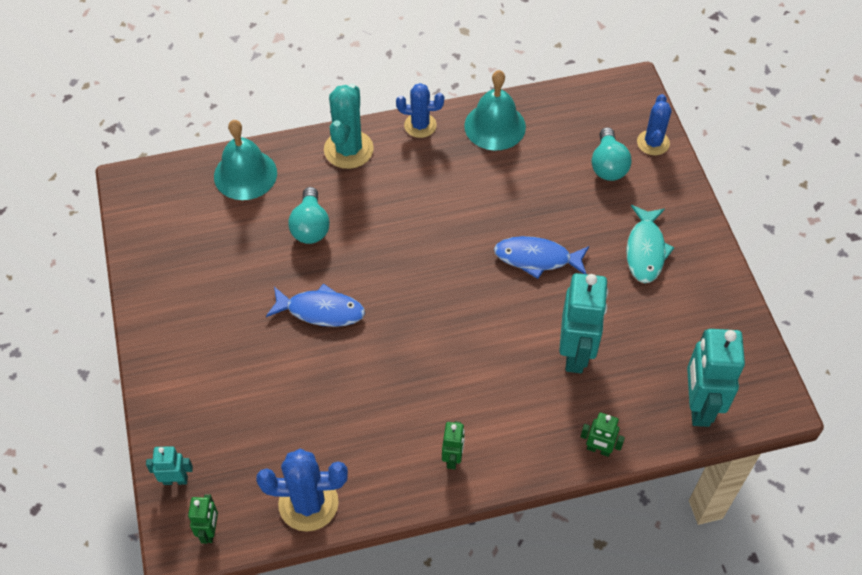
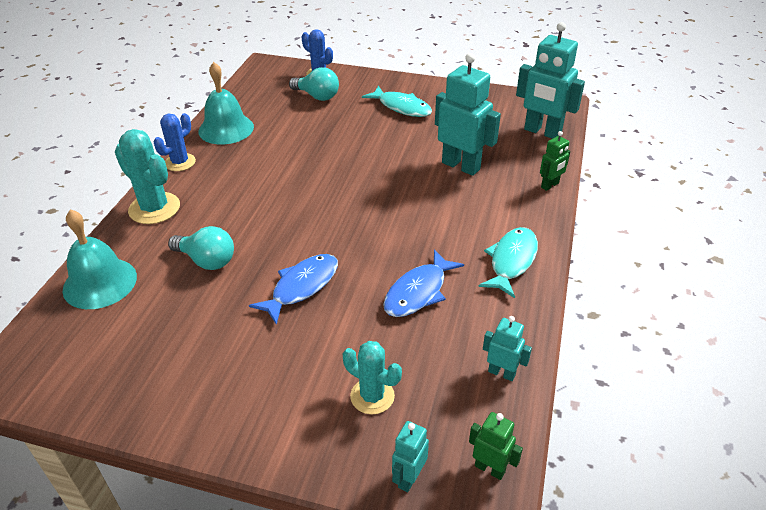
camera: 60 degrees left, 15 degrees down
blue cactus [256,449,348,532] -> turquoise robot [483,316,532,381]
green robot [442,421,465,470] -> turquoise fish [478,227,538,298]
blue fish [494,236,589,279] -> blue fish moved to [383,249,464,317]
none -> turquoise cactus [343,341,402,415]

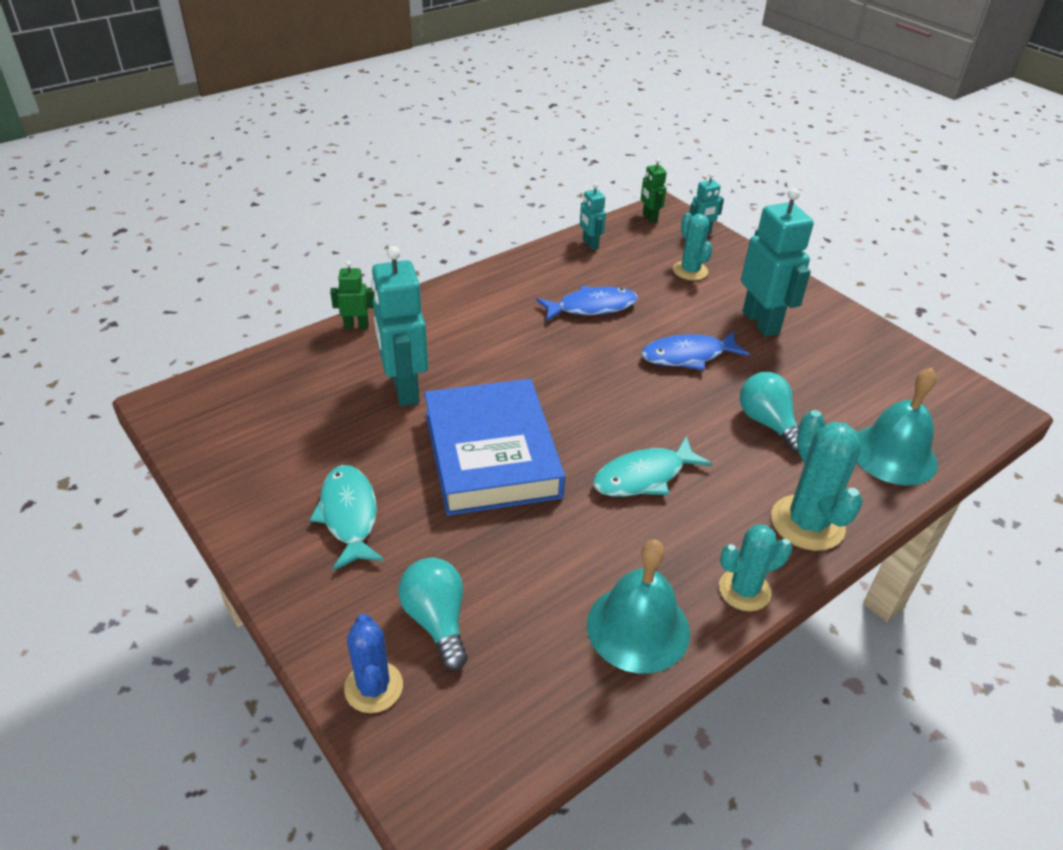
camera: 145 degrees left, 0 degrees up
blue cactus [154,113,196,171] -> turquoise cactus [719,524,792,611]
turquoise fish [478,227,538,298] -> turquoise fish moved to [593,436,712,497]
turquoise robot [516,22,585,139] -> turquoise robot moved to [741,188,814,337]
none -> blue book [424,379,565,516]

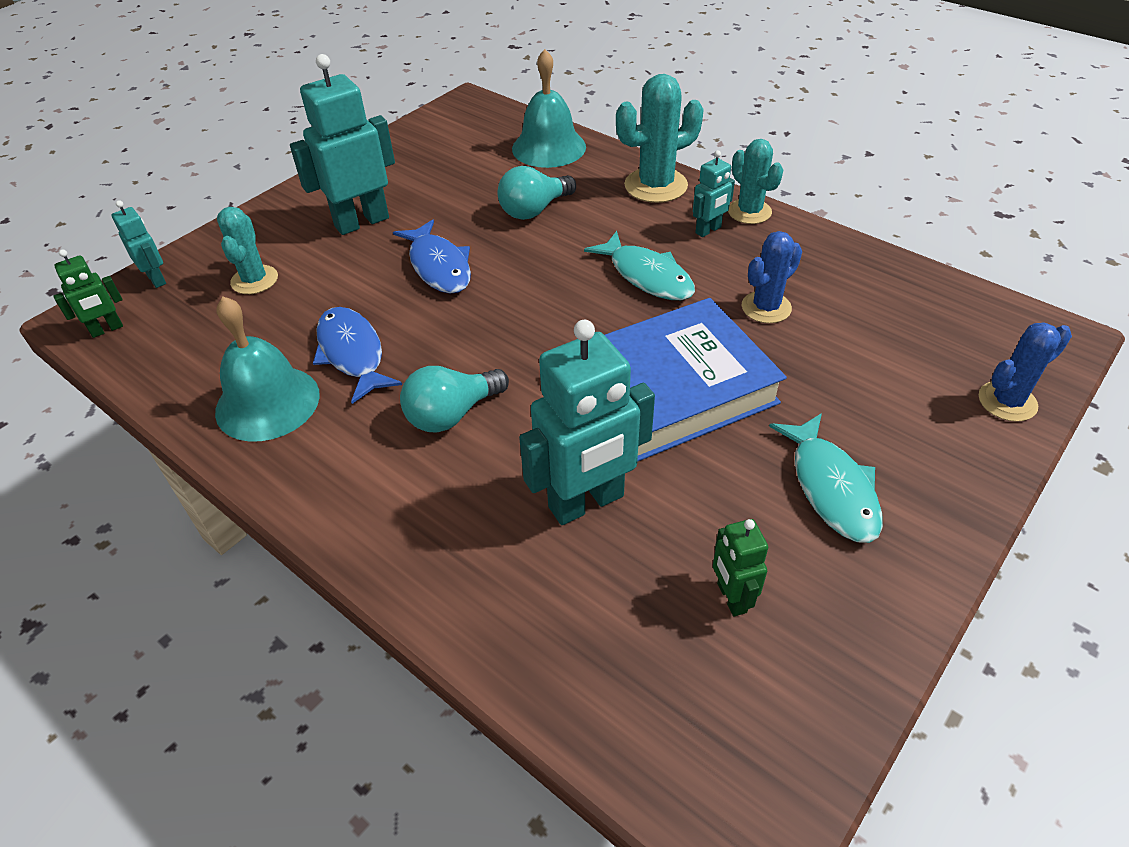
camera: 100 degrees left, 5 degrees up
turquoise fish [310,465,384,571] -> turquoise fish turned 75 degrees counterclockwise [769,413,883,543]
green robot [330,261,374,329] -> green robot moved to [713,519,768,616]
turquoise light bulb [398,558,468,671] -> turquoise light bulb moved to [400,366,509,433]
turquoise robot [580,183,606,250] -> turquoise robot moved to [693,150,735,237]
turquoise bell [587,540,690,674] -> turquoise bell moved to [215,297,320,442]
turquoise cactus [673,213,713,280] -> turquoise cactus turned 60 degrees counterclockwise [217,207,278,294]
none -> blue cactus [742,231,802,323]

